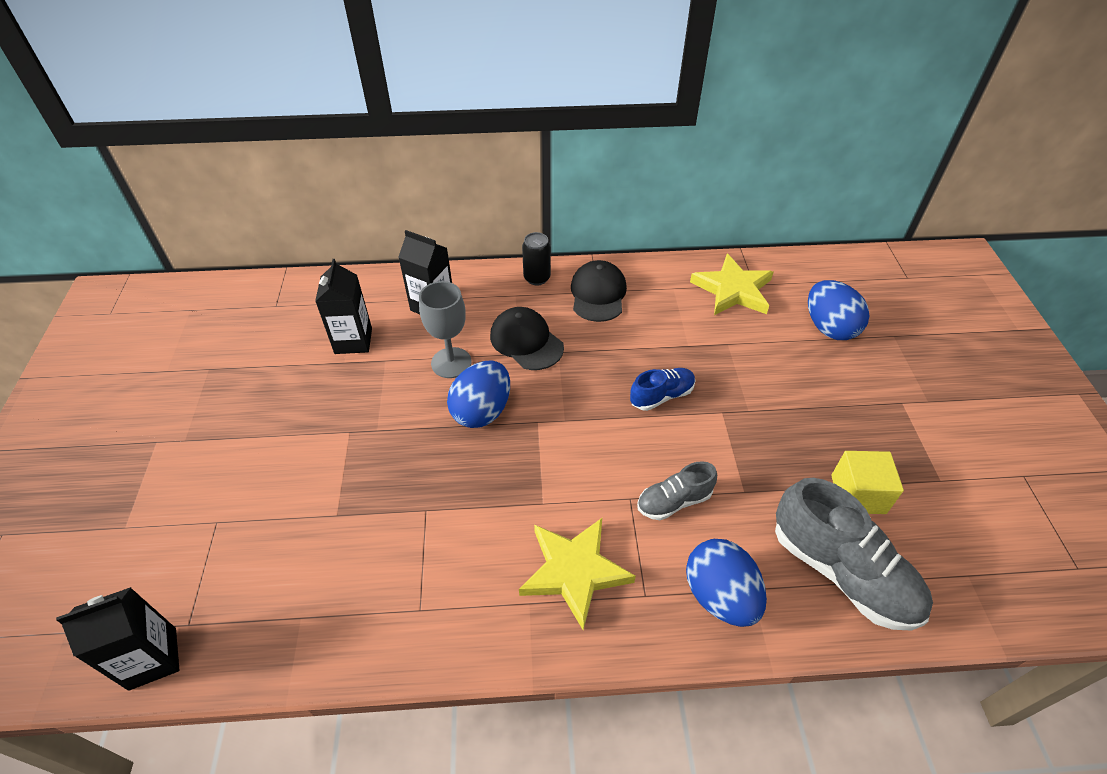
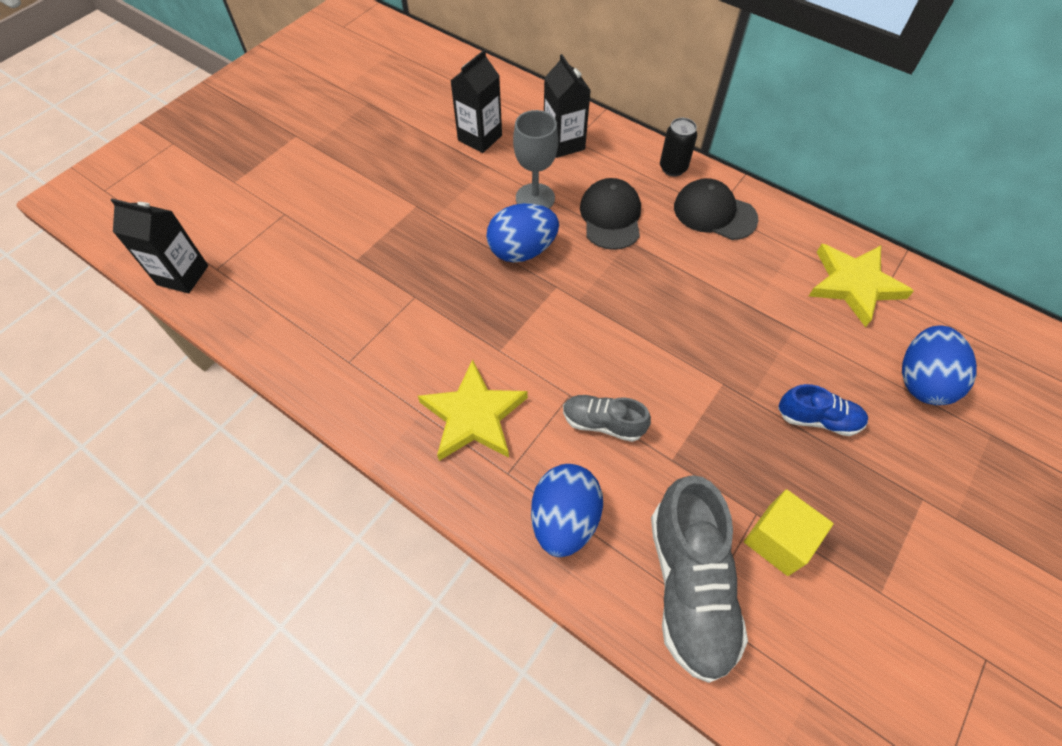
camera: 40 degrees right, 10 degrees up
black cap [571,260,627,322] -> black cap turned 105 degrees counterclockwise [674,178,758,240]
blue shoe [630,368,696,411] -> blue shoe moved to [778,384,868,436]

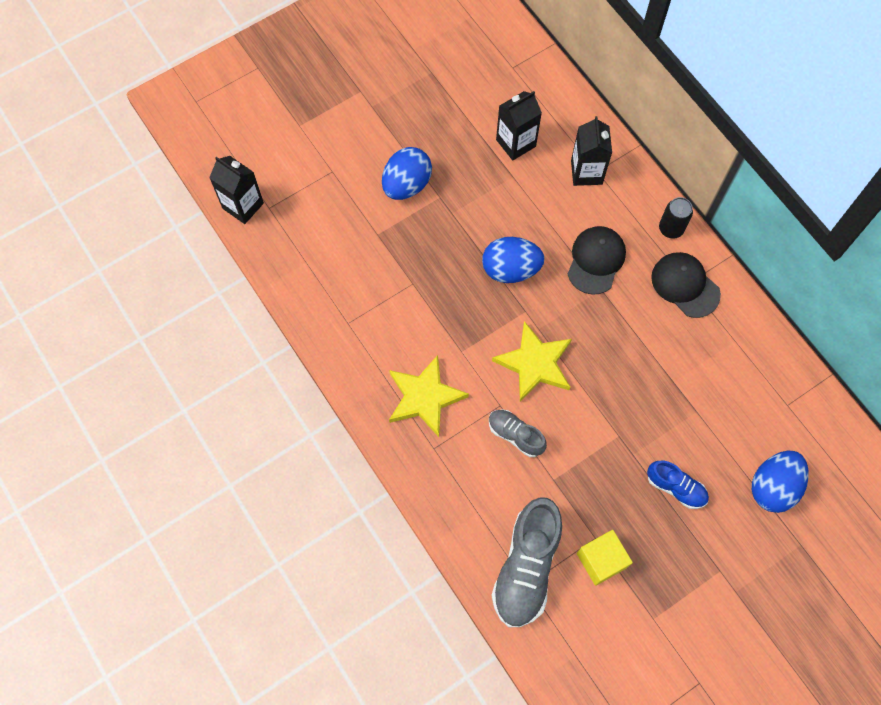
camera: 20 degrees right, 10 degrees up
grey goblet [513,110,558,209] -> none
blue egg [531,464,603,557] -> blue egg moved to [382,147,432,200]
yellow star [809,244,914,327] -> yellow star moved to [492,321,572,402]

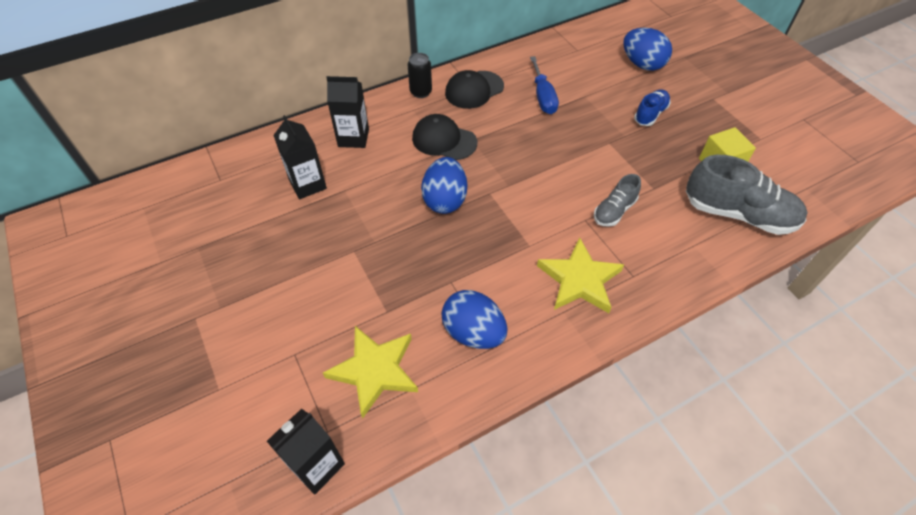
camera: 85 degrees left, 15 degrees down
blue egg [382,147,432,200] -> blue egg moved to [442,290,507,349]
yellow star [492,321,572,402] -> yellow star moved to [323,326,418,419]
none -> blue screwdriver [530,56,559,114]

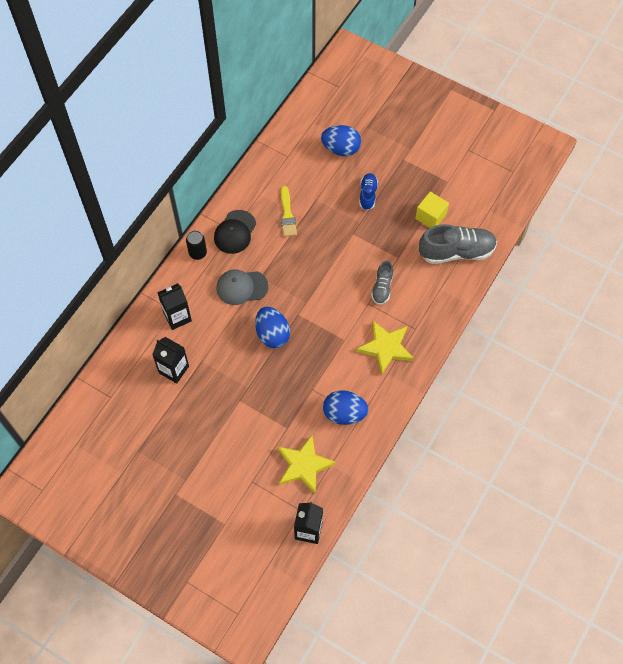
camera: 30 degrees left, 10 degrees up
black cap [412,114,477,160] -> grey cap [216,269,268,305]
blue screwdriver [530,56,559,114] -> yellow brush [281,186,297,237]

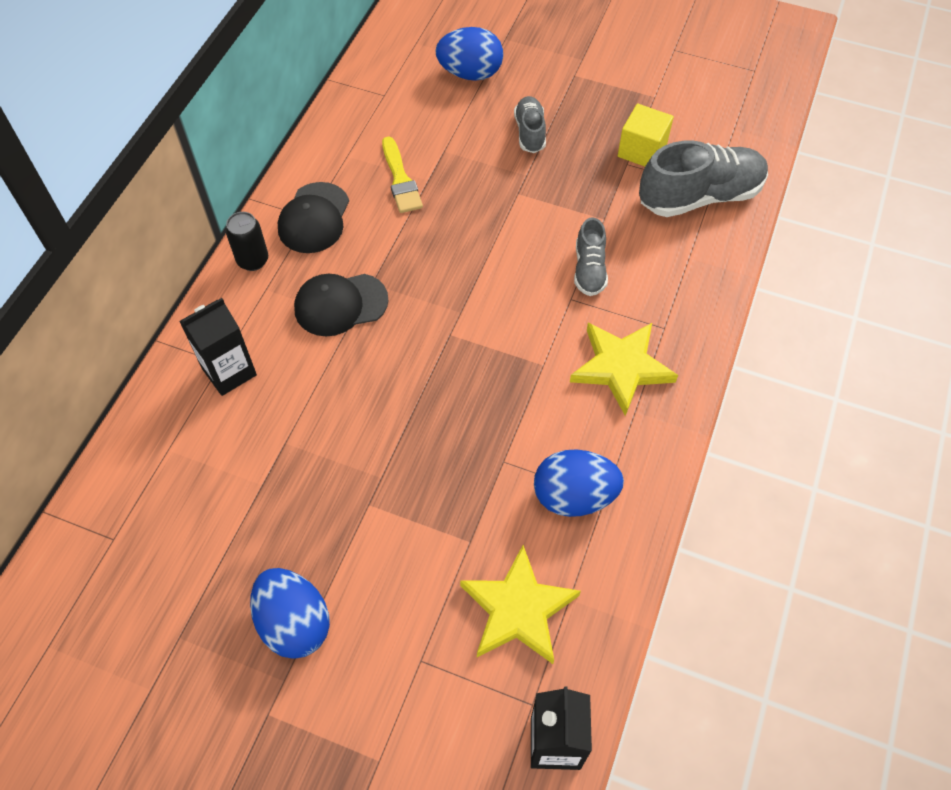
camera: 10 degrees left, 5 degrees down
black carton [152,337,189,383] -> none
grey cap [216,269,268,305] -> black cap [294,274,388,336]
blue egg [255,307,290,348] -> blue egg moved to [250,568,330,659]
blue shoe [359,173,378,210] -> grey shoe [514,96,546,153]

